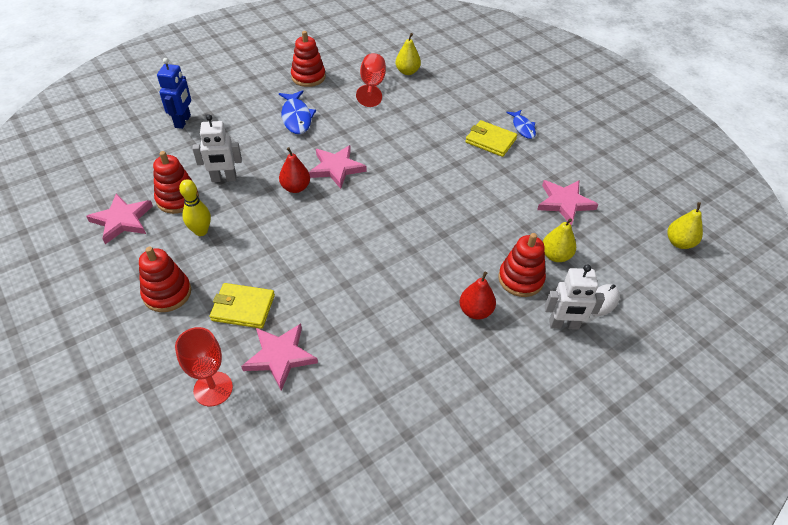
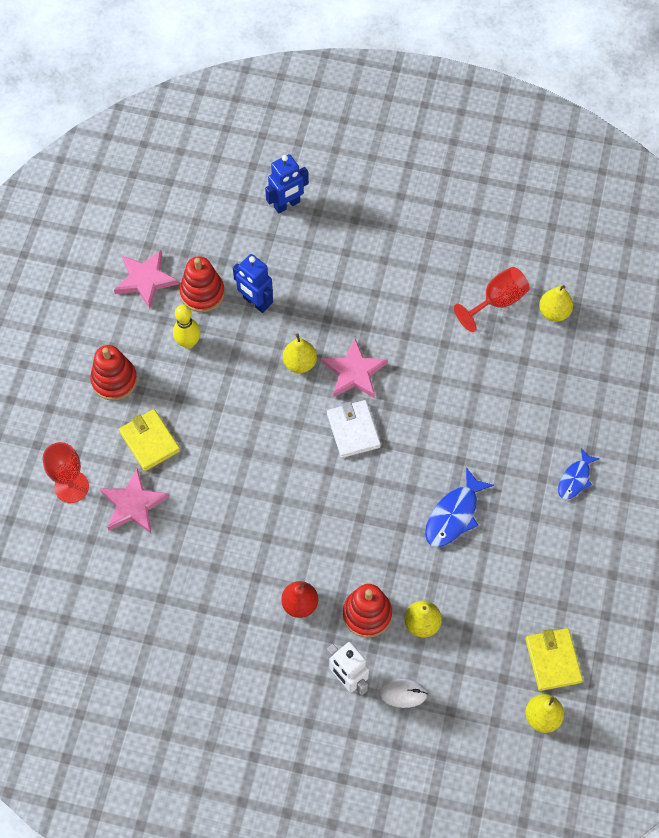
camera: 50 degrees right, 15 degrees up
white robot [192,115,242,182] -> blue robot [233,254,273,313]
blue fish [279,90,316,134] -> blue fish moved to [425,467,494,547]
red pear [279,147,310,193] -> yellow pear [283,333,317,373]
red stacking toy [291,31,326,87] -> none
yellow wallet [465,120,517,157] -> yellow wallet moved to [525,628,583,691]
pink star [537,180,599,226] -> none
none -> white wallet [327,400,381,458]

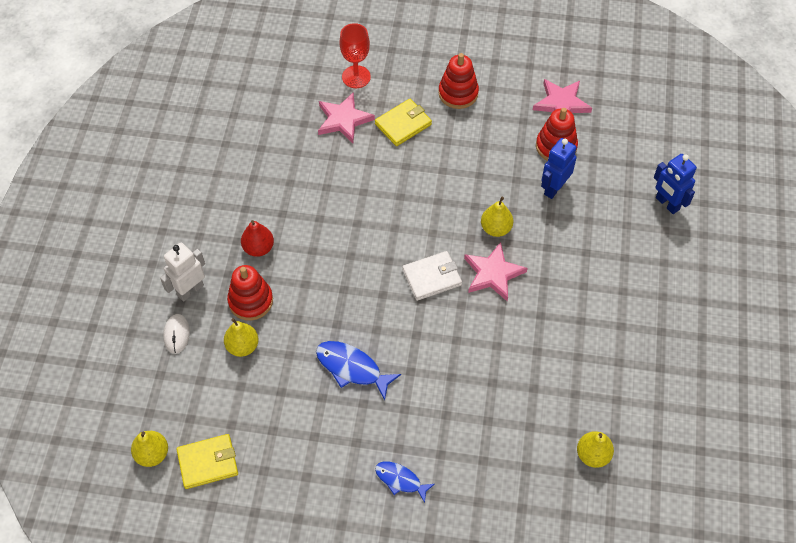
camera: 85 degrees right, 5 degrees down
yellow bowling pin [173,305,201,349] -> none
red goblet [454,267,530,332] -> none

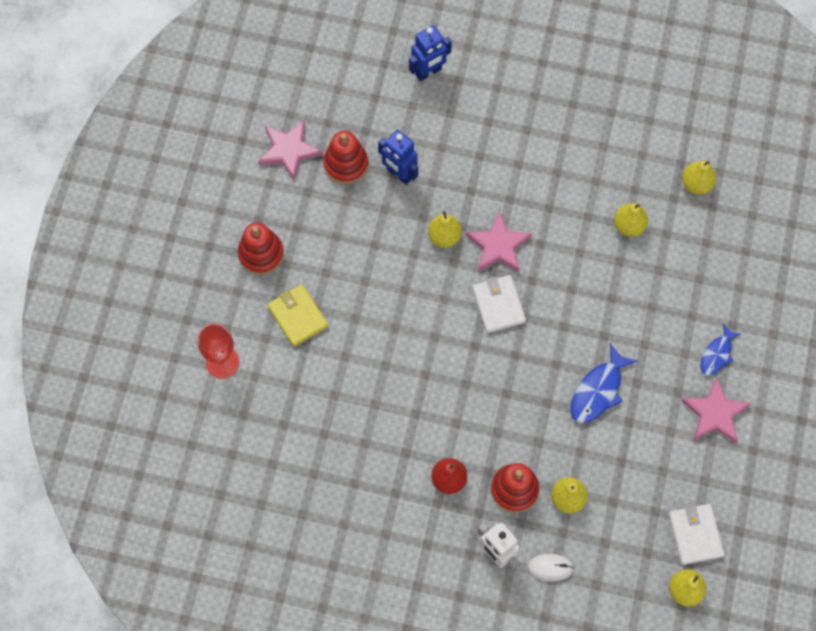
camera: 85 degrees left, 10 degrees up
yellow wallet [176,434,238,489] -> white wallet [669,504,724,565]
pink star [318,92,375,143] -> pink star moved to [681,378,751,443]
none -> yellow pear [614,203,648,237]

